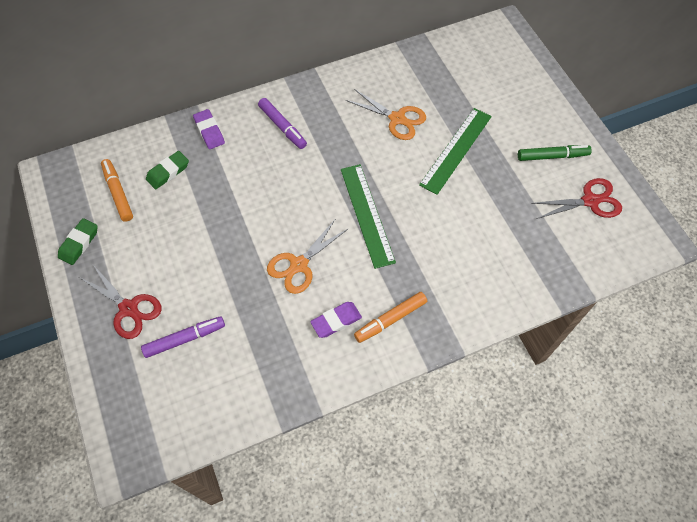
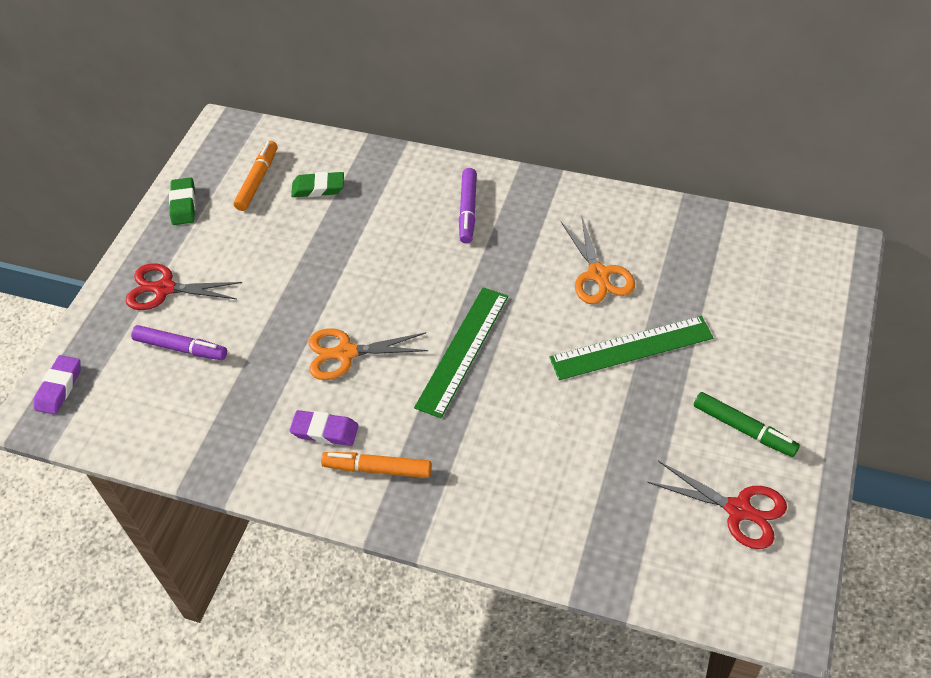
camera: 45 degrees right, 10 degrees down
green eraser [58,218,98,265] -> green eraser turned 75 degrees counterclockwise [169,177,196,225]
red scissors [79,265,162,339] -> red scissors turned 105 degrees clockwise [126,263,242,310]
purple eraser [193,109,225,149] -> purple eraser moved to [34,355,81,415]

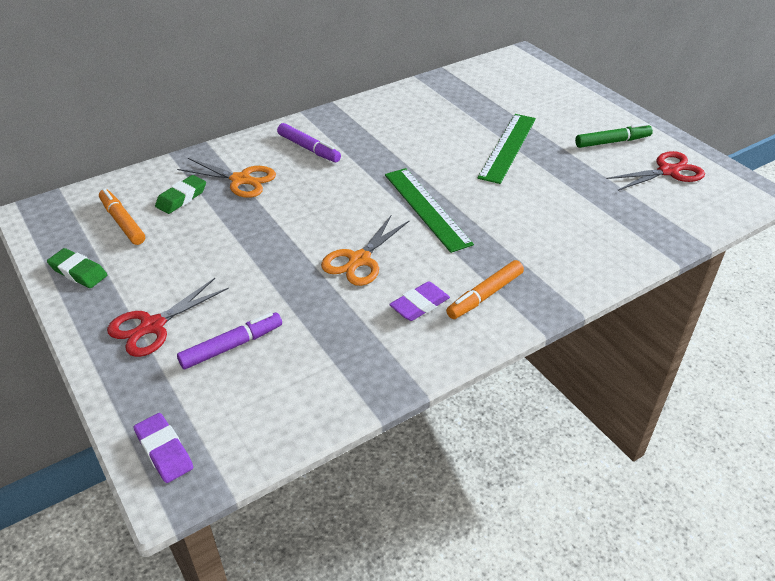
camera: 55 degrees left, 10 degrees down
orange scissors [561,215,635,304] -> orange scissors moved to [177,158,276,198]

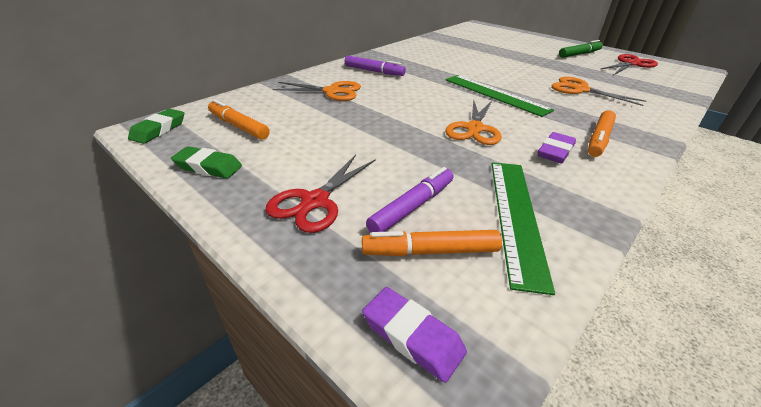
camera: 15 degrees left, 5 degrees down
green eraser [155,175,206,214] -> green eraser moved to [128,109,184,144]
green ruler [477,114,536,184] -> green ruler moved to [492,162,555,295]
none -> orange marker [362,230,502,256]
none -> orange scissors [551,77,646,106]

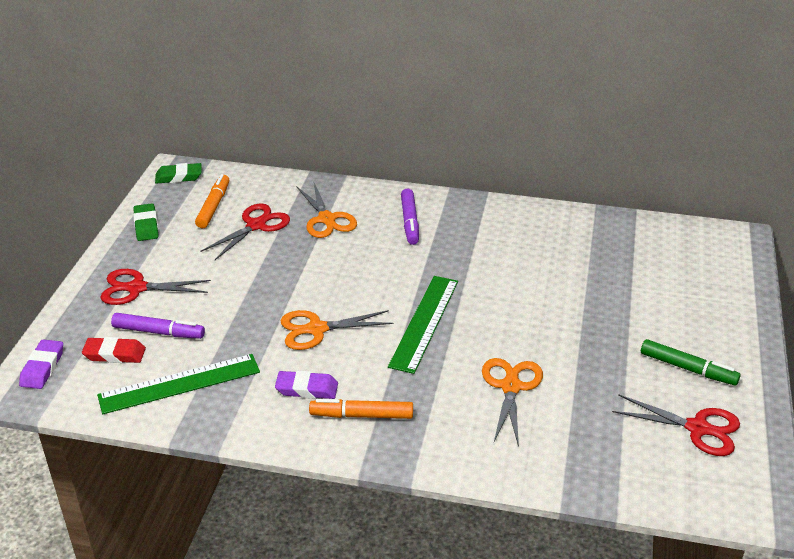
camera: 60 degrees right, 0 degrees up
orange marker [362,230,502,256] -> red eraser [82,337,146,363]
none -> red scissors [200,203,290,260]

